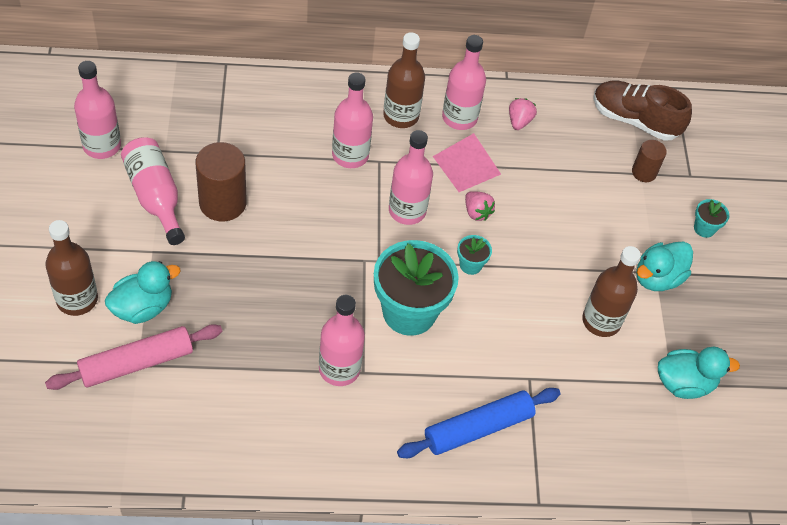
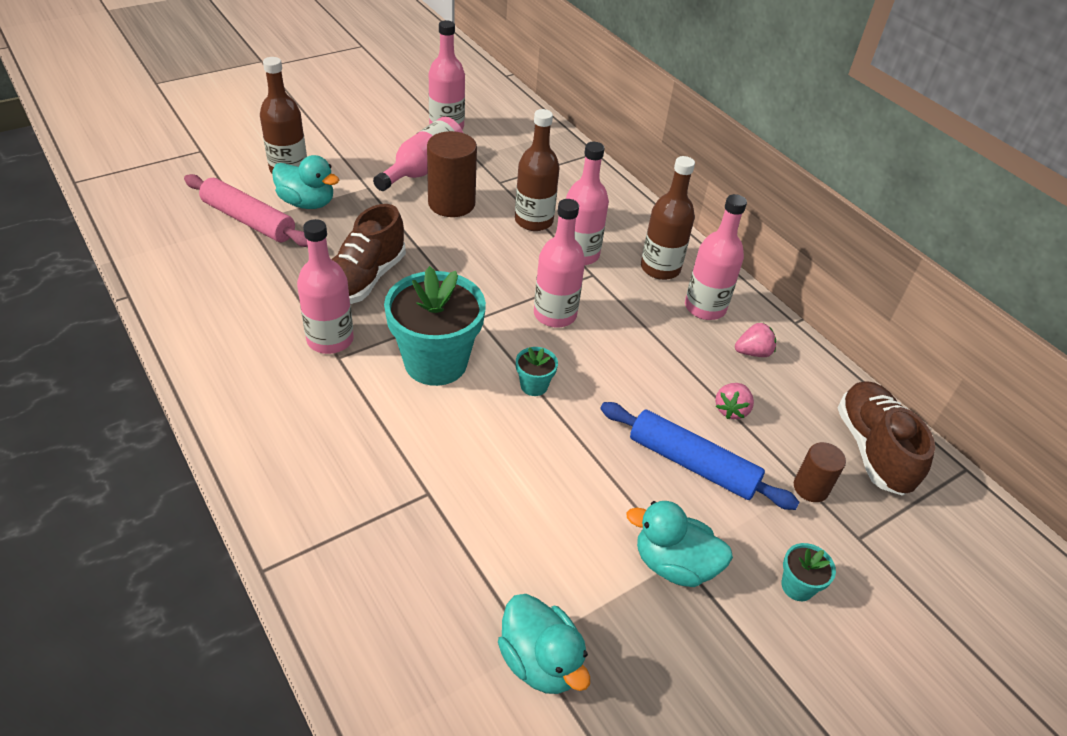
camera: 60 degrees right, 10 degrees down
blue rolling pin [397,388,560,458] -> blue rolling pin moved to [600,402,800,510]
pink pyramid [433,133,501,192] -> none
pink strawberry [465,191,495,221] -> pink strawberry moved to [715,383,754,419]
brown bottle [582,246,641,337] -> brown bottle moved to [515,109,560,231]
none -> brown shoe [331,204,406,304]

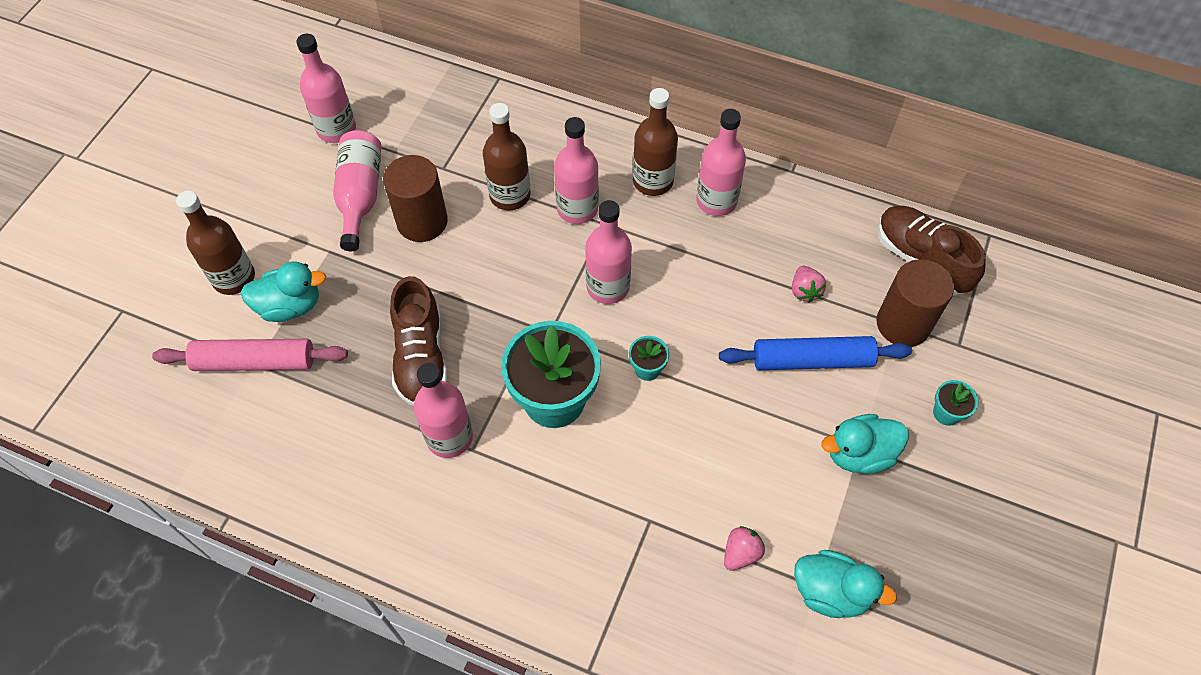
camera: 30 degrees left, 15 degrees up
pink strawberry [735,323,776,357] -> pink strawberry moved to [724,526,765,571]
brown cylinder [794,442,846,502] -> brown cylinder [876,259,954,347], size x1.75

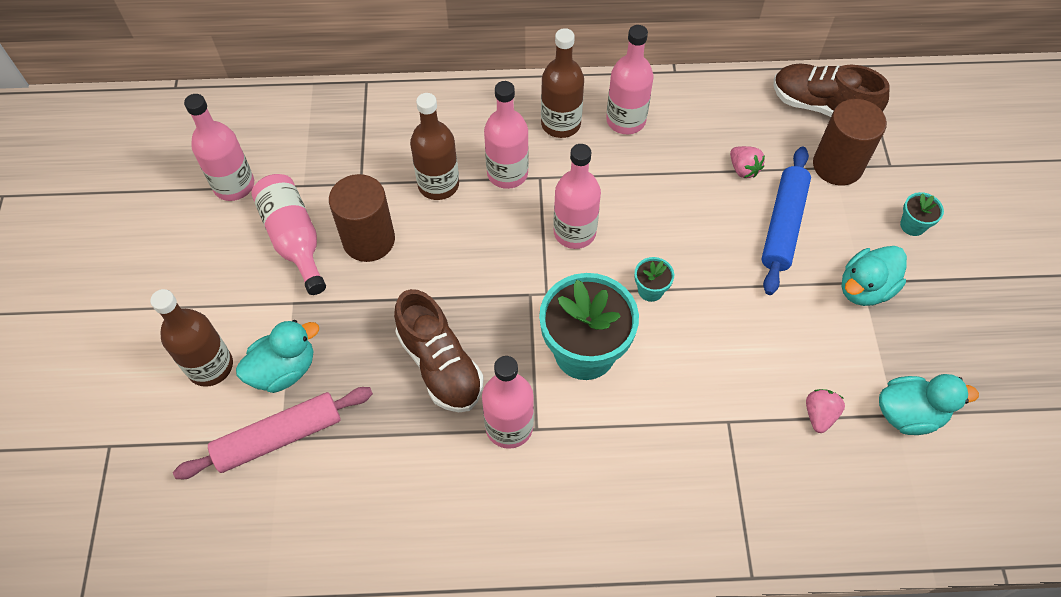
camera: 25 degrees left, 0 degrees up
blue rolling pin [719,336,912,370] -> blue rolling pin turned 45 degrees counterclockwise [761,146,811,295]

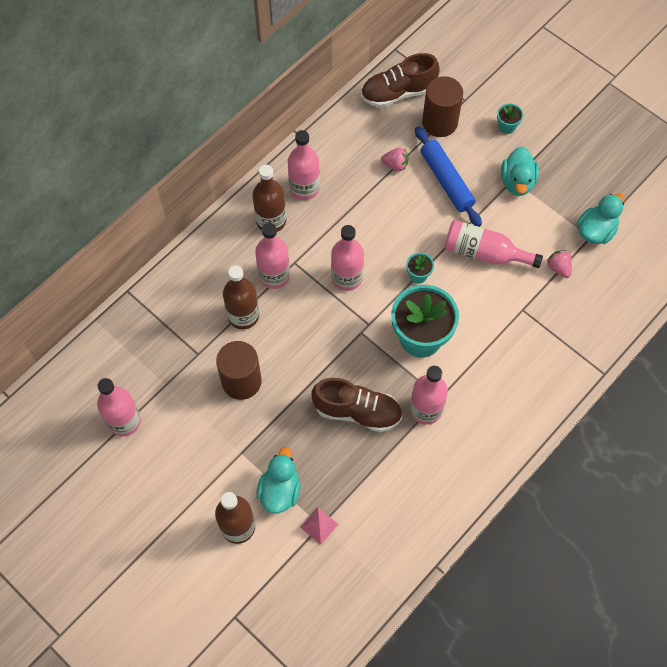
camera: 45 degrees left, 5 degrees up
pink rolling pin [173,387,373,479] -> pink pyramid [300,507,338,545]
pink bottle [251,174,326,295] -> pink bottle moved to [444,220,543,268]

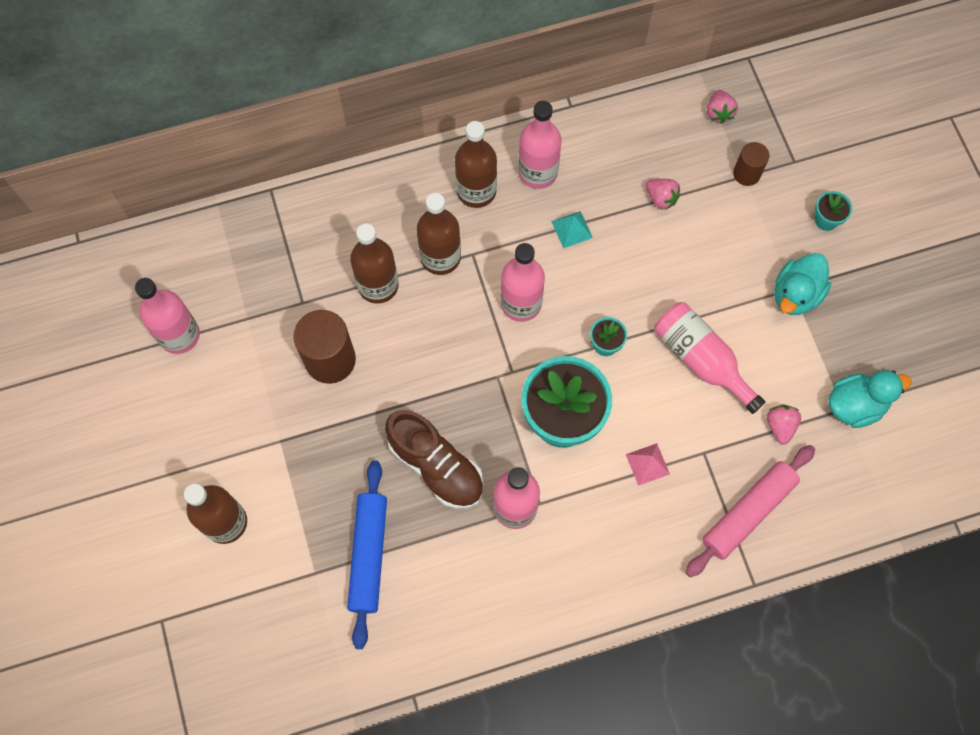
camera: 30 degrees right, 5 degrees up
pink bottle [255,223,290,289] -> brown bottle [417,193,461,275]
turquoise duck [257,447,301,513] -> none
pink pyramid [300,507,338,545] -> pink pyramid moved to [626,443,670,486]
brown shoe [361,53,440,108] -> pink strawberry [707,90,738,124]
blue rolling pin [415,126,482,227] -> blue rolling pin moved to [347,461,387,649]
brown cylinder [422,76,463,137] -> brown cylinder [733,142,769,186], size x0.57
none -> turquoise pyramid [551,211,593,248]
none -> pink rolling pin [685,445,815,577]

